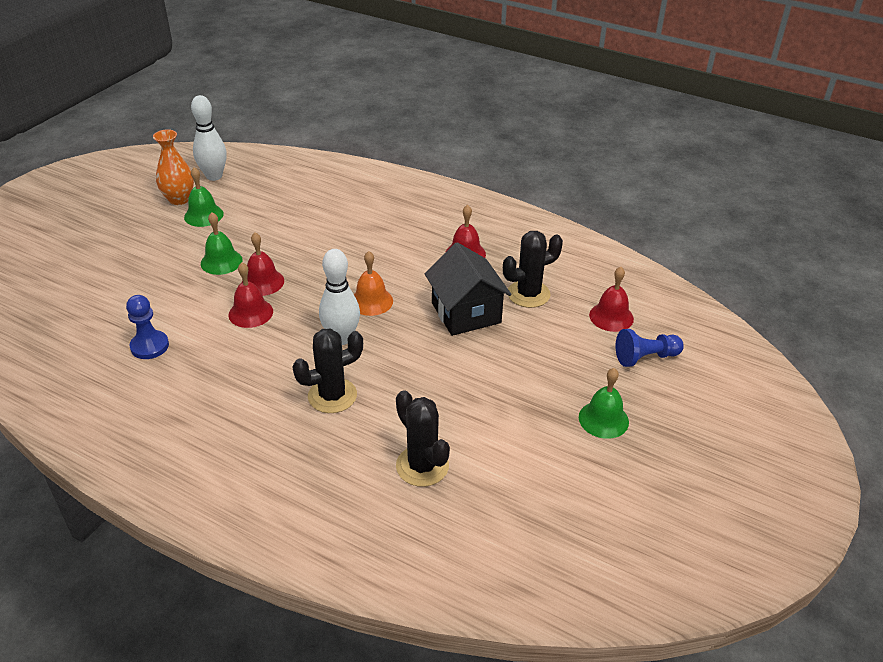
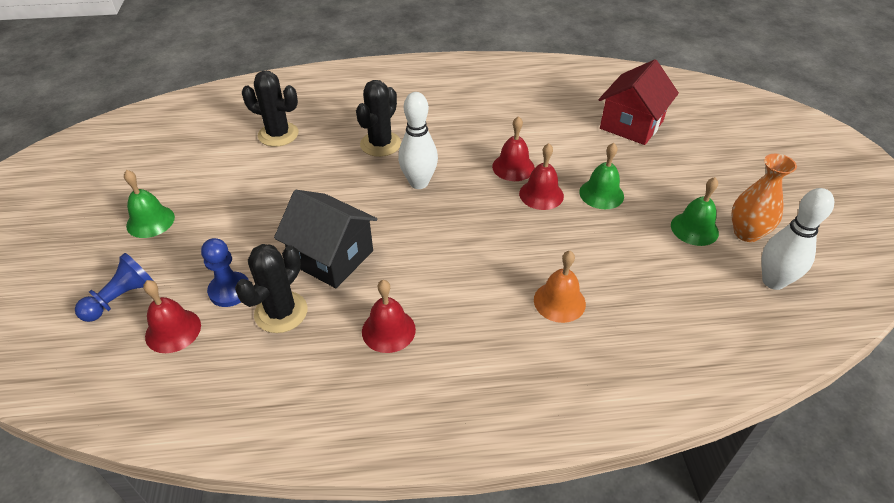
camera: 145 degrees right, 5 degrees up
blue pawn [126,295,169,359] -> blue pawn moved to [201,238,249,307]
orange bell [354,251,393,316] -> orange bell moved to [534,251,586,323]
none -> red house [599,59,679,145]

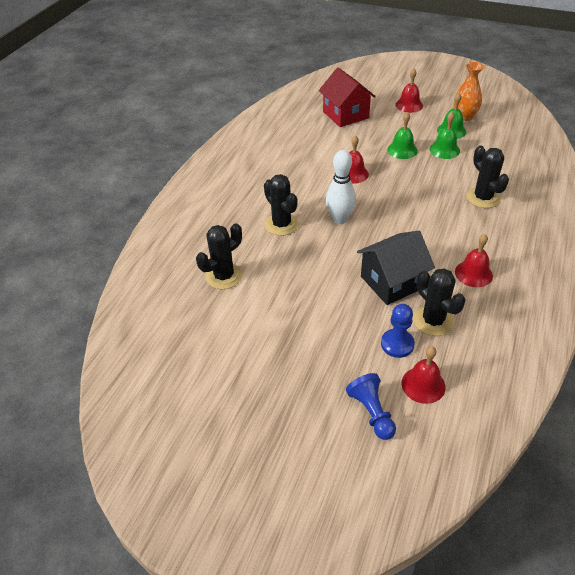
camera: 60 degrees left, 0 degrees up
green bell [124,170,175,238] -> green bell moved to [430,112,460,159]
red bell [519,143,564,210] -> red bell moved to [395,68,423,113]
orange bell [534,251,586,323] -> black cactus [466,145,509,208]
white bowling pin [761,188,834,290] -> none

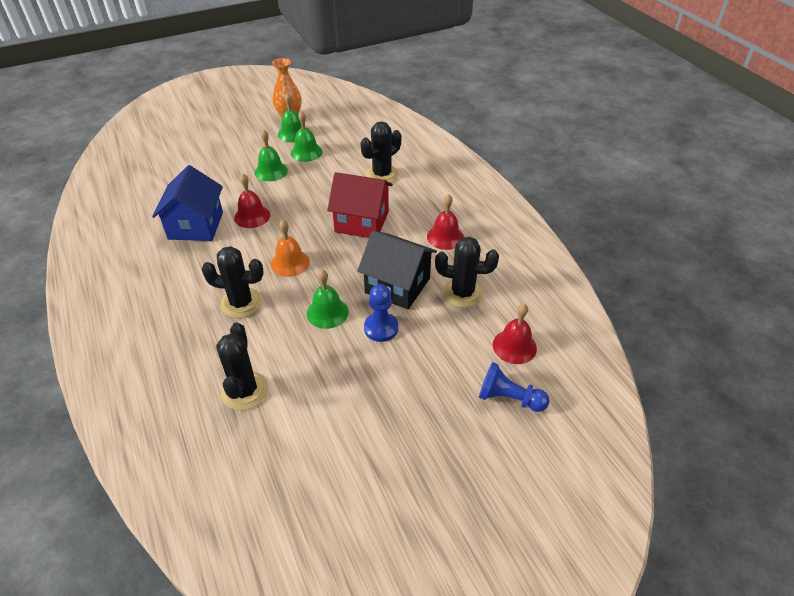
camera: 50 degrees left, 0 degrees up
red house [319,68,376,127] -> red house moved to [327,172,393,238]
white bowling pin [326,150,356,224] -> orange bell [271,220,310,277]
black house [357,231,435,305] -> black house turned 75 degrees counterclockwise [357,231,437,310]
blue pawn [381,304,415,358] -> blue pawn moved to [364,284,398,342]
red bell [395,68,423,113] -> none
black cactus [466,145,509,208] -> black cactus turned 60 degrees counterclockwise [360,121,401,183]
none -> blue house [152,165,223,241]
none -> green bell [307,270,348,329]

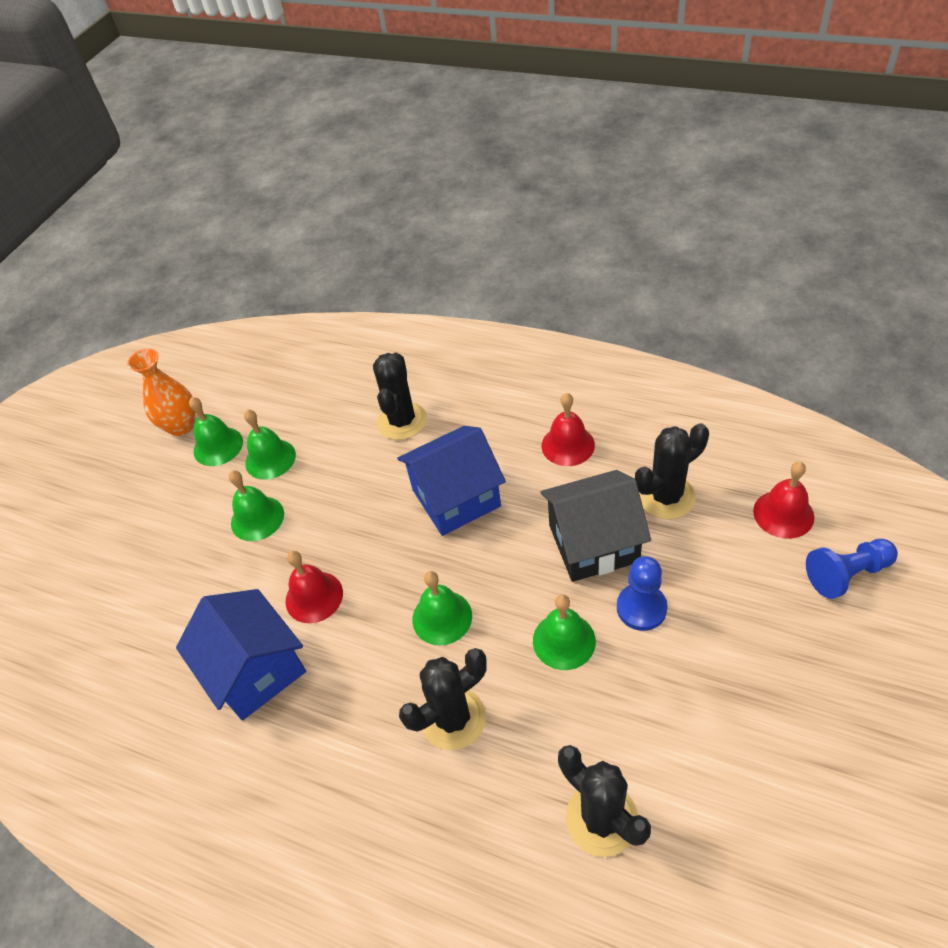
camera: 35 degrees left, 5 degrees up
orange bell [271,220,310,277] -> green bell [412,571,472,645]
red house [327,172,393,238] -> blue house [397,426,506,536]

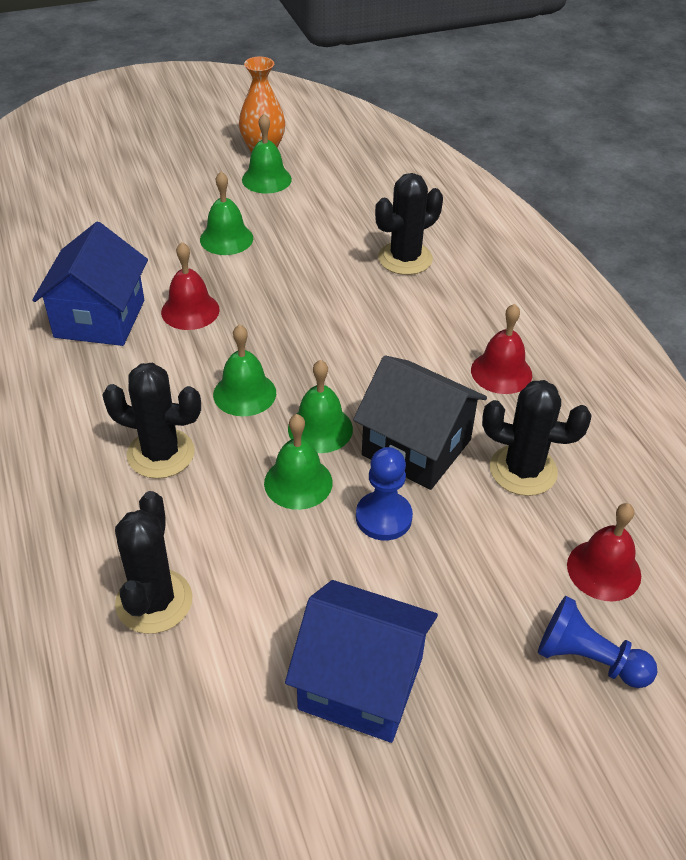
camera: 40 degrees right, 5 degrees down
green bell [244,409,296,480] -> green bell moved to [288,360,353,453]
blue house [397,426,506,536] -> blue house moved to [285,580,438,743]

